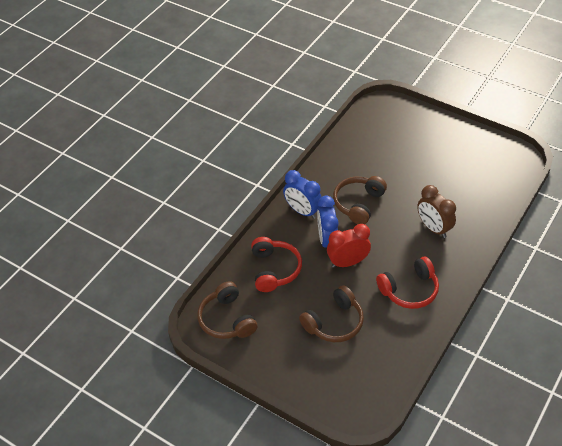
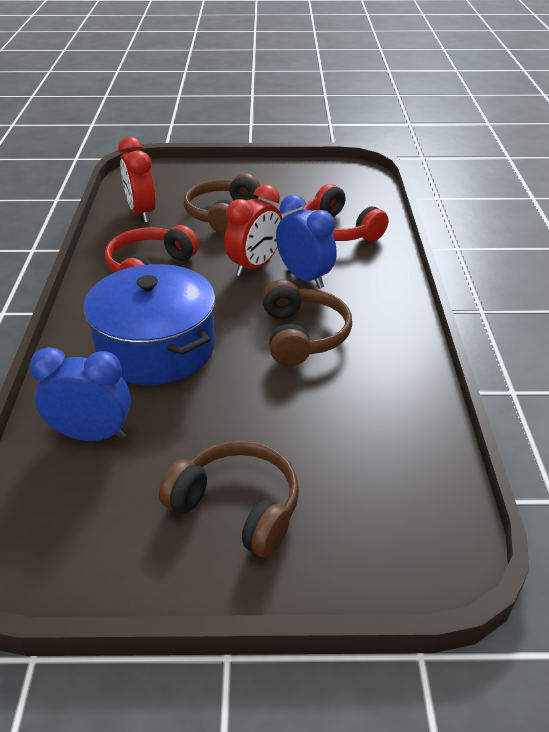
camera: 145 degrees right, 10 degrees down
brown headphones [198,281,257,339] -> brown headphones moved to [159,440,299,557]
blue clock [283,170,321,219] -> blue clock moved to [30,347,131,441]
brown clock [417,185,456,238] -> blue pot [84,264,216,385]
none -> red clock [118,137,156,223]

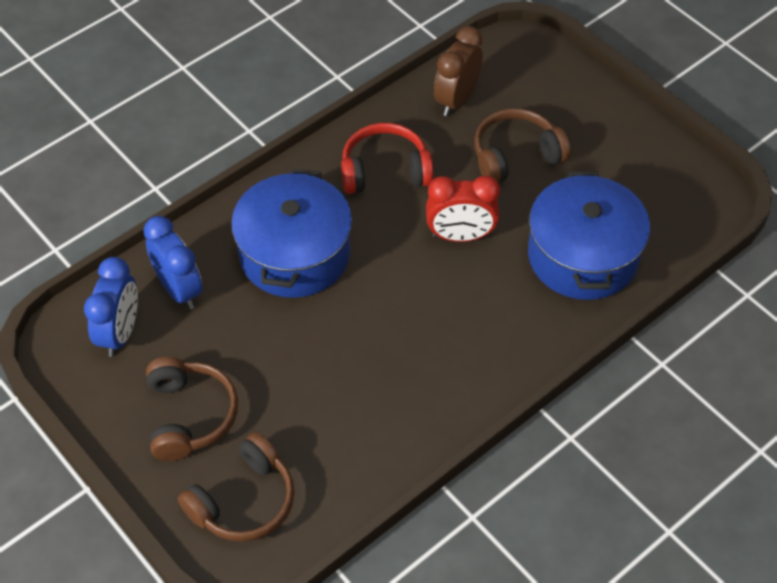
camera: 50 degrees right, 15 degrees up
red clock [118,137,156,223] -> brown clock [434,26,483,117]
brown headphones [262,280,352,366] -> brown headphones moved to [178,432,295,542]
blue clock [276,195,337,289] -> blue clock moved to [84,257,138,357]
red headphones [302,184,388,241] -> blue pot [528,171,650,300]

